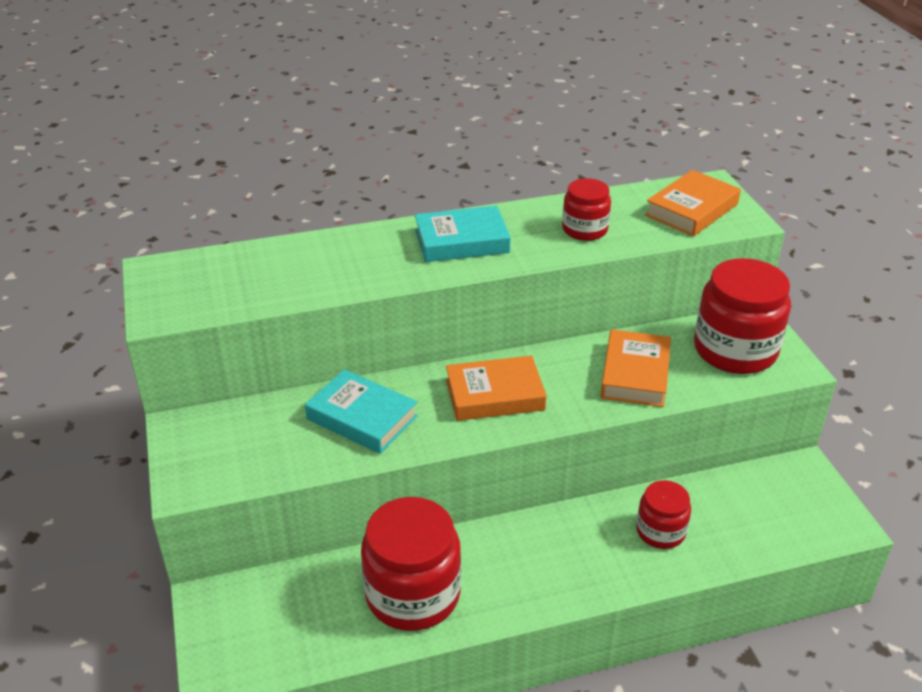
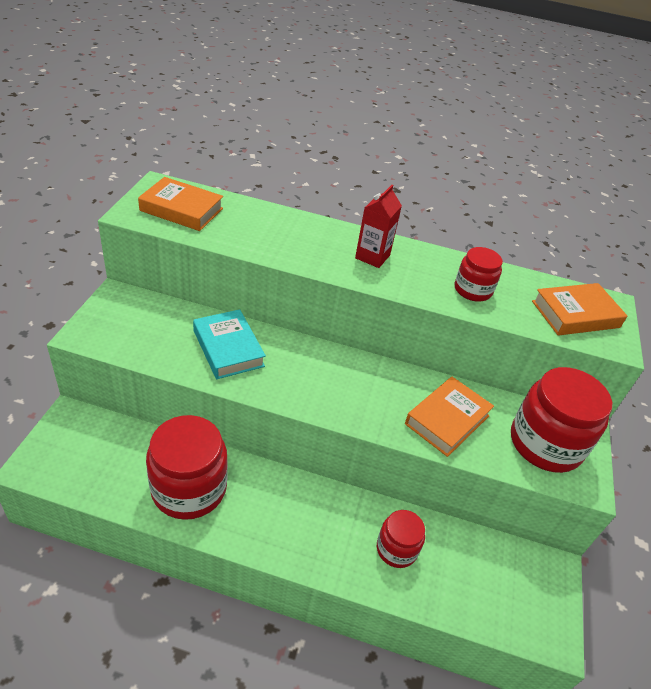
camera: 25 degrees right, 5 degrees up
turquoise book [415,206,511,262] -> red carton [355,185,402,268]
orange book [446,355,547,421] -> orange book moved to [138,177,223,231]

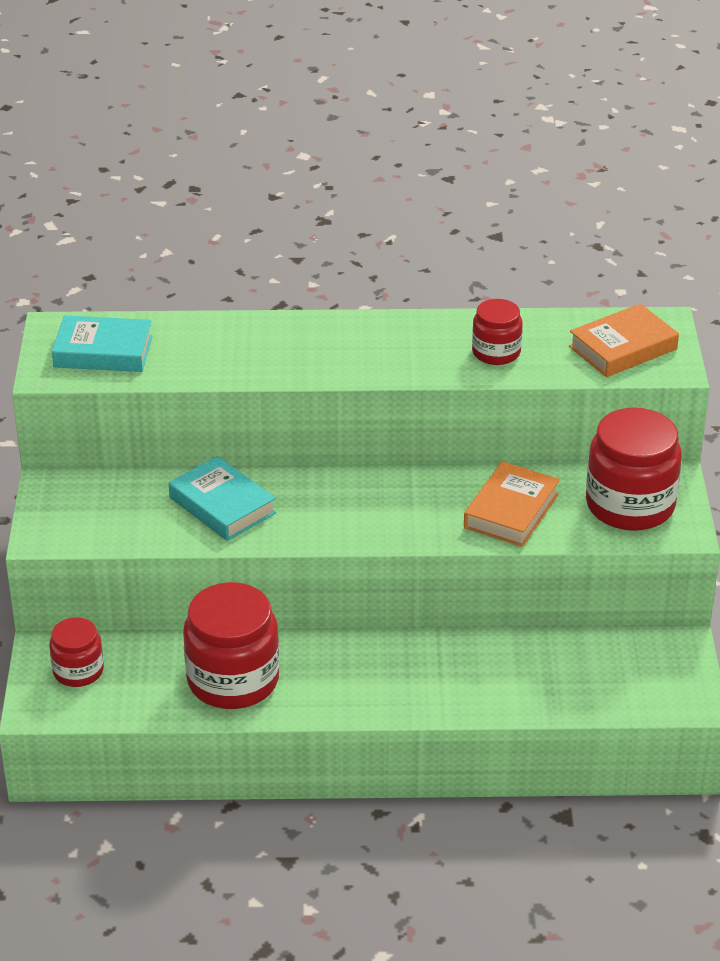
camera: 10 degrees left, 5 degrees down
orange book [138,177,223,231] -> turquoise book [52,315,153,372]
red carton [355,185,402,268] -> none
red jar [377,510,425,568] -> red jar moved to [49,617,104,687]

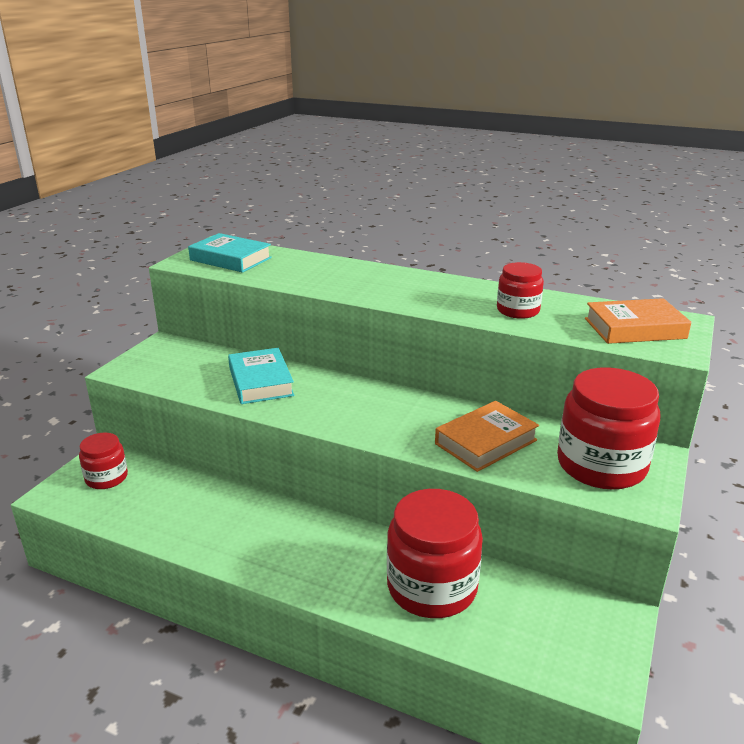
camera: 25 degrees right, 10 degrees down
red jar [183,582,280,709] -> red jar moved to [387,489,483,618]

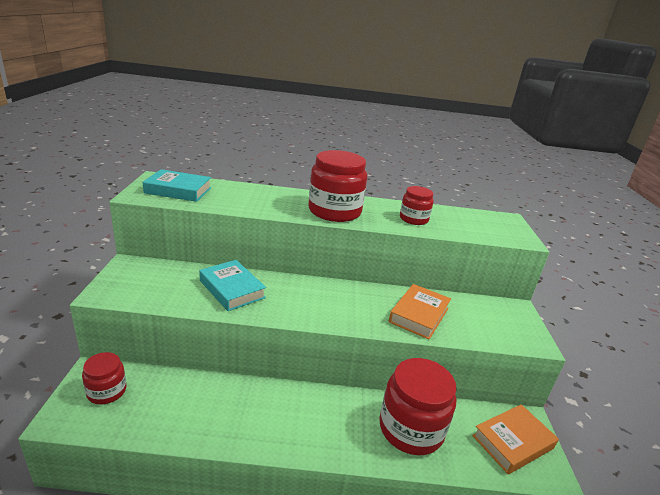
camera: 25 degrees left, 0 degrees up
red jar [557,368,660,490] -> red jar moved to [309,150,367,222]
orange book [585,298,692,344] -> orange book moved to [472,404,559,474]

